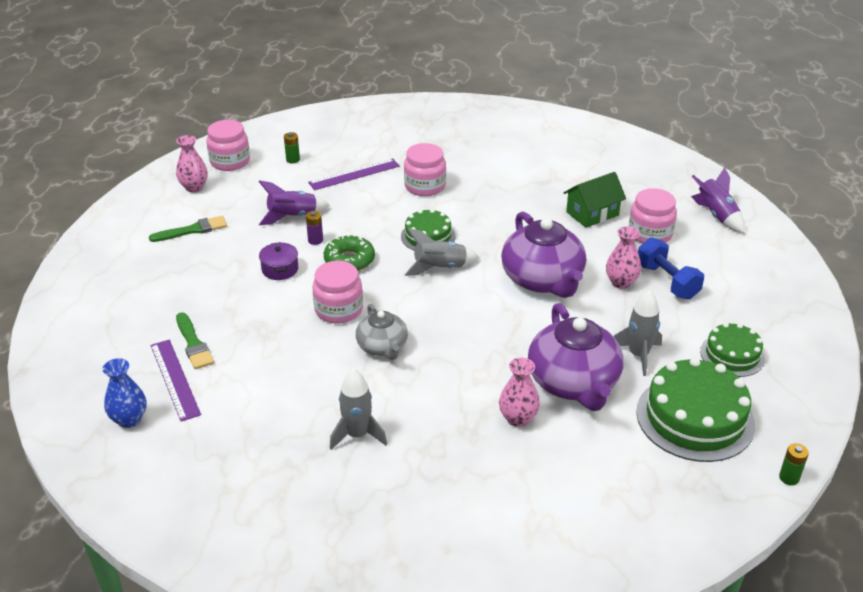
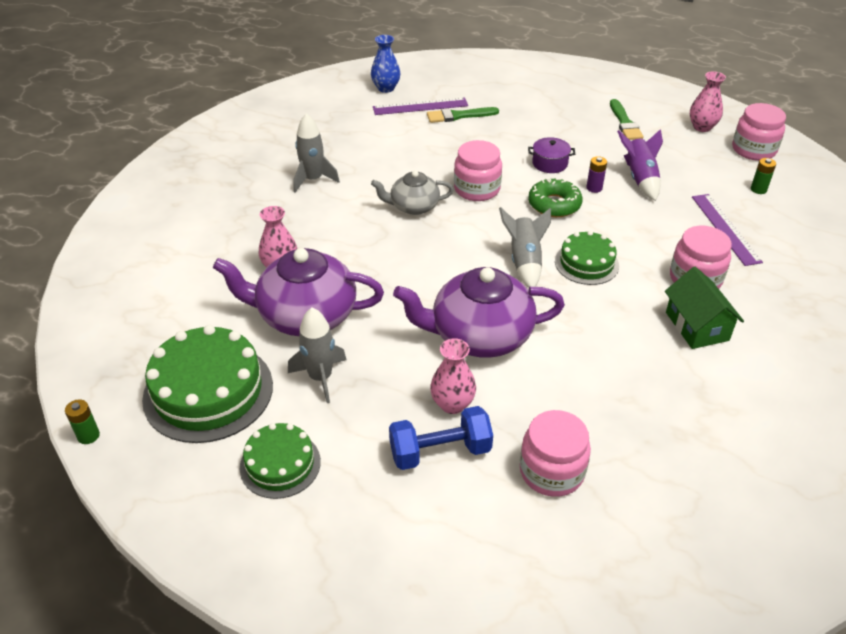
camera: 105 degrees right, 5 degrees up
green house [563,172,626,228] -> green house moved to [665,267,744,349]
purple rocket [691,167,745,233] -> none

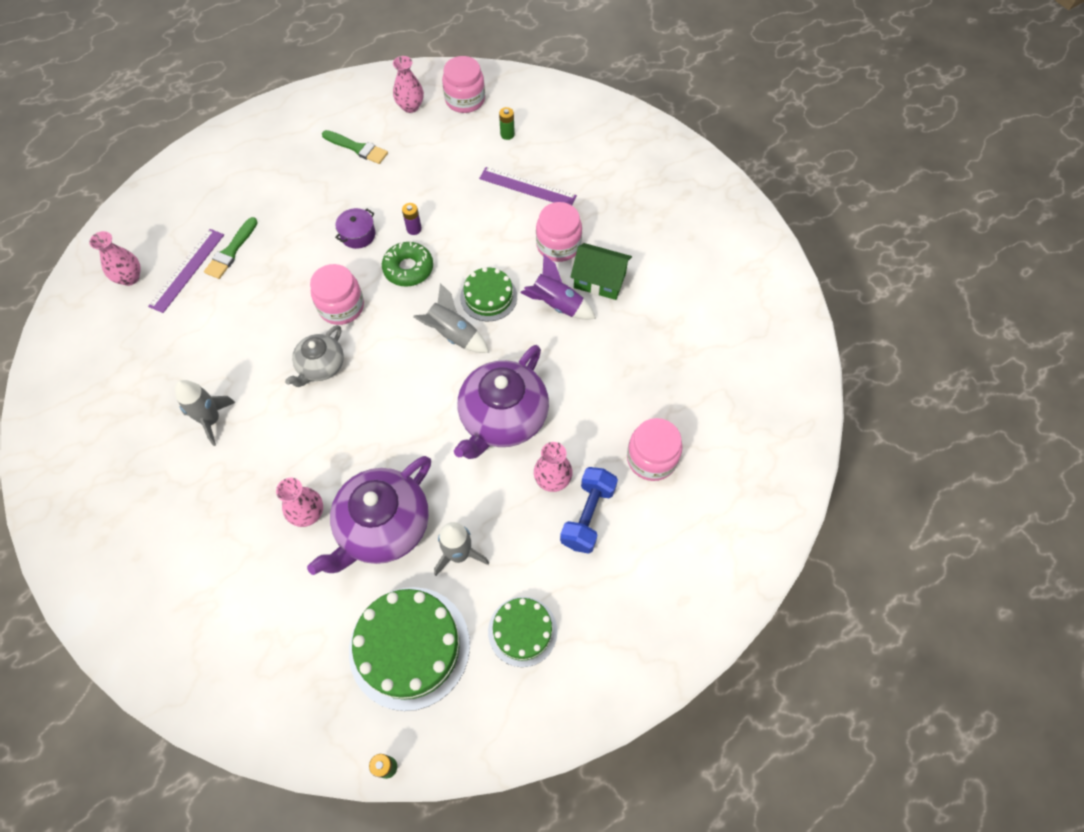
camera: 55 degrees left, 20 degrees up
blue vase [371,35,400,93] -> pink vase [89,231,140,286]
purple rocket [617,129,663,201] -> purple rocket moved to [520,255,596,320]

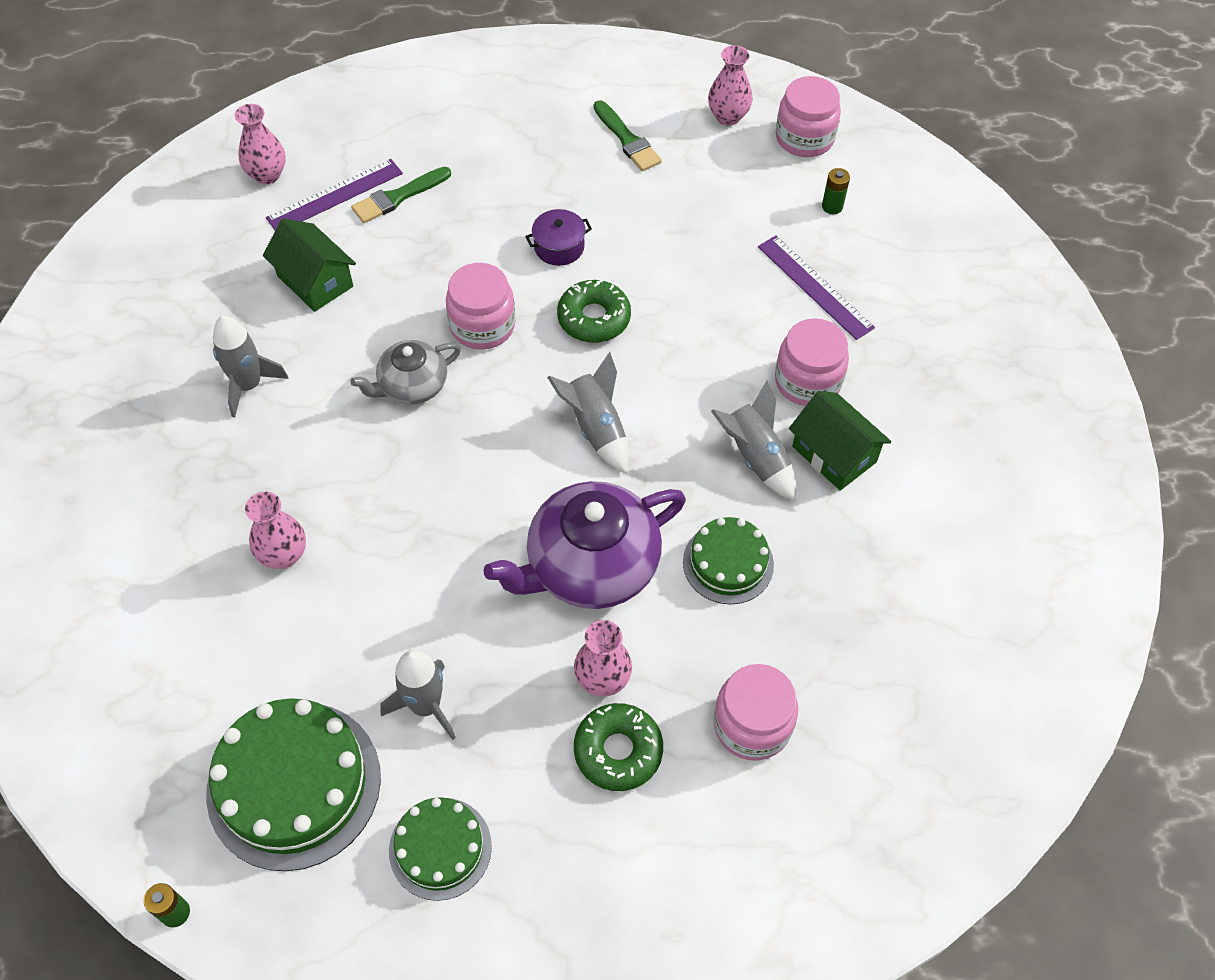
camera: 30 degrees right, 5 degrees down
purple teapot [307,456,431,575] -> none
purple battery [402,203,422,235] -> none
green cake [460,267,517,321] -> green cake moved to [683,517,774,604]
purple rocket [520,255,596,320] -> grey rocket [711,381,797,501]
blue dumbbell [560,467,618,554] -> green donut [574,703,663,791]
none -> green house [263,218,356,312]

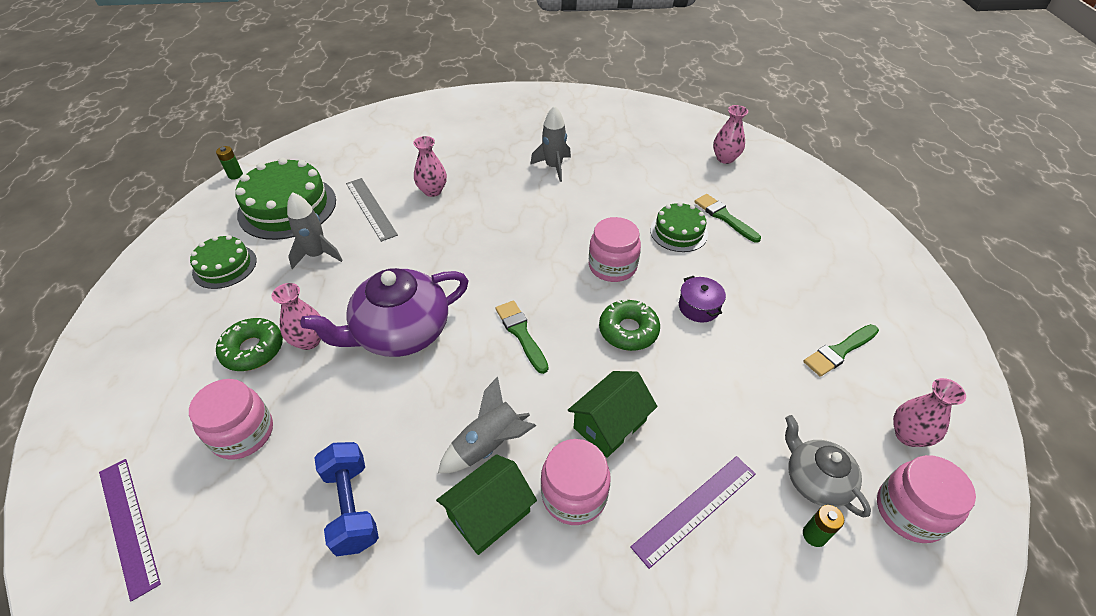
camera: 90 degrees right, 10 degrees down
green house [263,218,356,312] -> green house moved to [568,371,658,458]
purple ruler [266,159,403,230] -> purple ruler moved to [99,459,161,602]
grey teapot [350,340,461,404] -> grey teapot moved to [785,415,871,517]
purple teapot [484,481,686,609] -> purple teapot turned 90 degrees counterclockwise [301,268,468,357]
grey rocket [547,352,629,473] -> green brush [496,300,549,374]
green cake [683,517,774,604] -> green cake moved to [650,202,708,252]
none -> blue dumbbell [314,442,379,556]
none -> grey ruler [346,178,398,242]

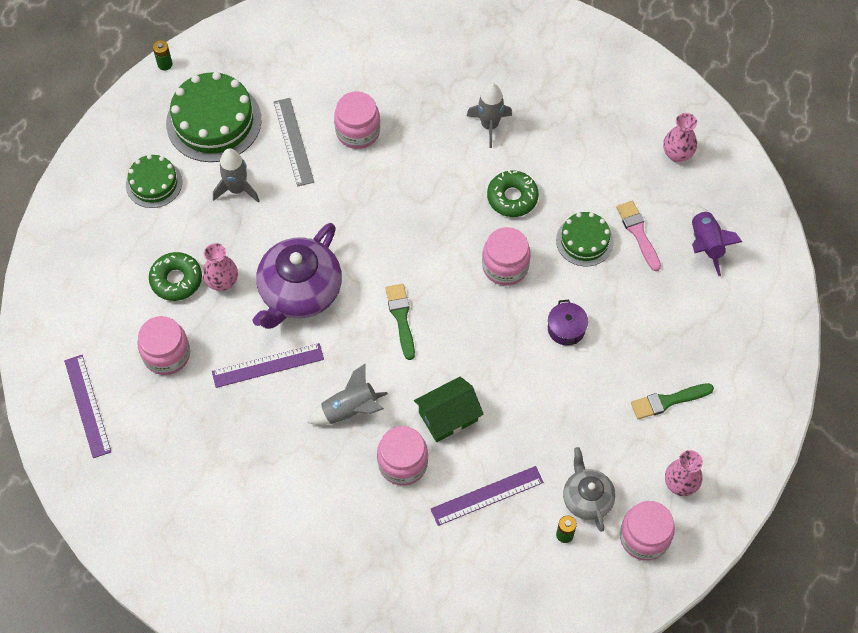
camera: 15 degrees right, 15 degrees up
purple teapot [301,268,468,357] -> purple teapot turned 45 degrees counterclockwise [253,223,342,329]
blue dumbbell [314,442,379,556] -> none
pink vase [413,136,447,197] -> pink jar [334,91,380,149]
green house [436,454,537,555] -> none
green donut [599,299,660,351] -> green donut moved to [487,170,539,217]
green brush [695,194,761,243] -> pink brush [616,201,661,271]
none -> purple ruler [212,343,324,388]
none -> purple rocket [692,207,742,276]

